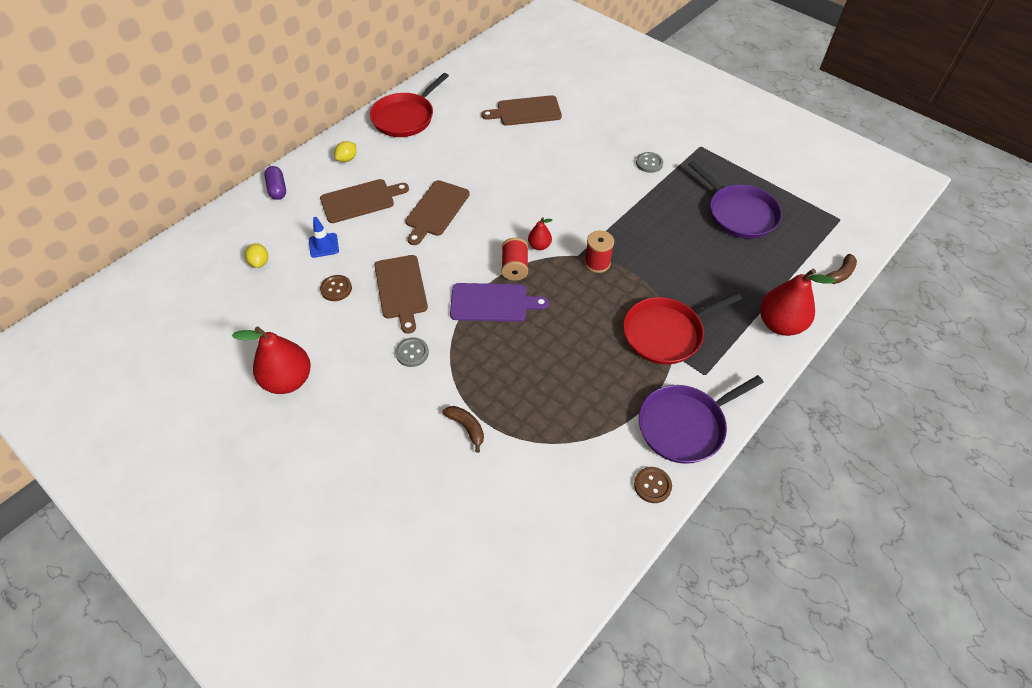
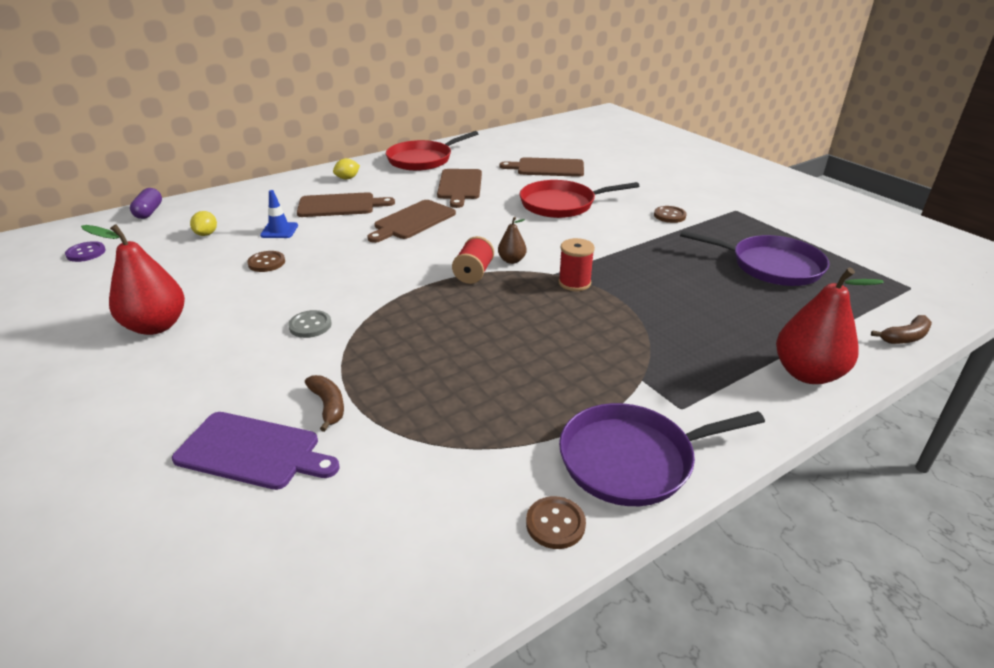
camera: 15 degrees right, 20 degrees down
purple capsule [264,166,286,200] -> purple capsule moved to [130,188,162,219]
brown cutting board [374,255,428,334] -> brown cutting board moved to [437,169,482,208]
purple cutting board [450,283,549,322] -> purple cutting board moved to [172,412,340,490]
red pear [528,217,552,250] -> brown pear [498,217,527,264]
red pan [623,293,742,365] -> red pan moved to [520,180,639,218]
grey button [636,152,663,173] -> brown button [654,206,687,223]
purple pan [688,161,782,239] -> purple pan turned 45 degrees counterclockwise [680,230,830,286]
none -> purple button [65,241,105,262]

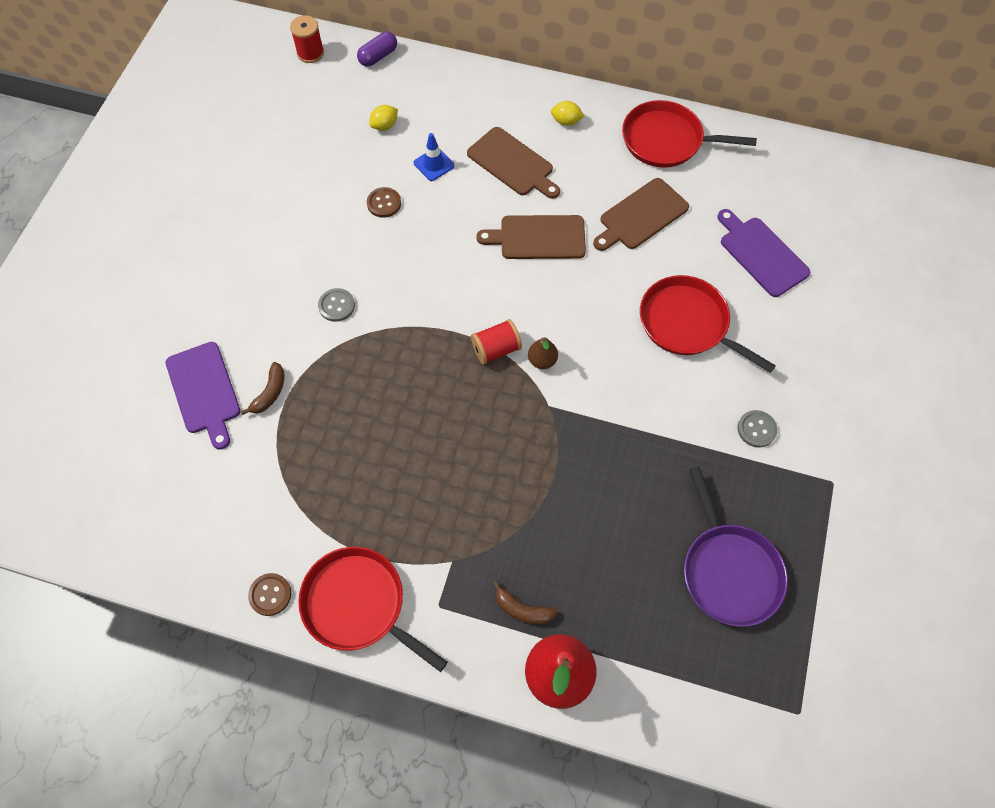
camera: 50 degrees right, 30 degrees up
purple button [65,241,105,262] -> none
red pear [81,224,185,335] -> none
brown cutting board [499,157,584,177] -> purple cutting board [717,209,810,297]
red spool [558,238,595,291] -> red spool moved to [290,15,324,63]
purple pan [559,403,765,506] -> red pan [298,547,448,672]
brown button [654,206,687,223] -> grey button [737,410,778,448]
brown banana [871,315,932,344] -> brown banana moved to [493,580,558,624]

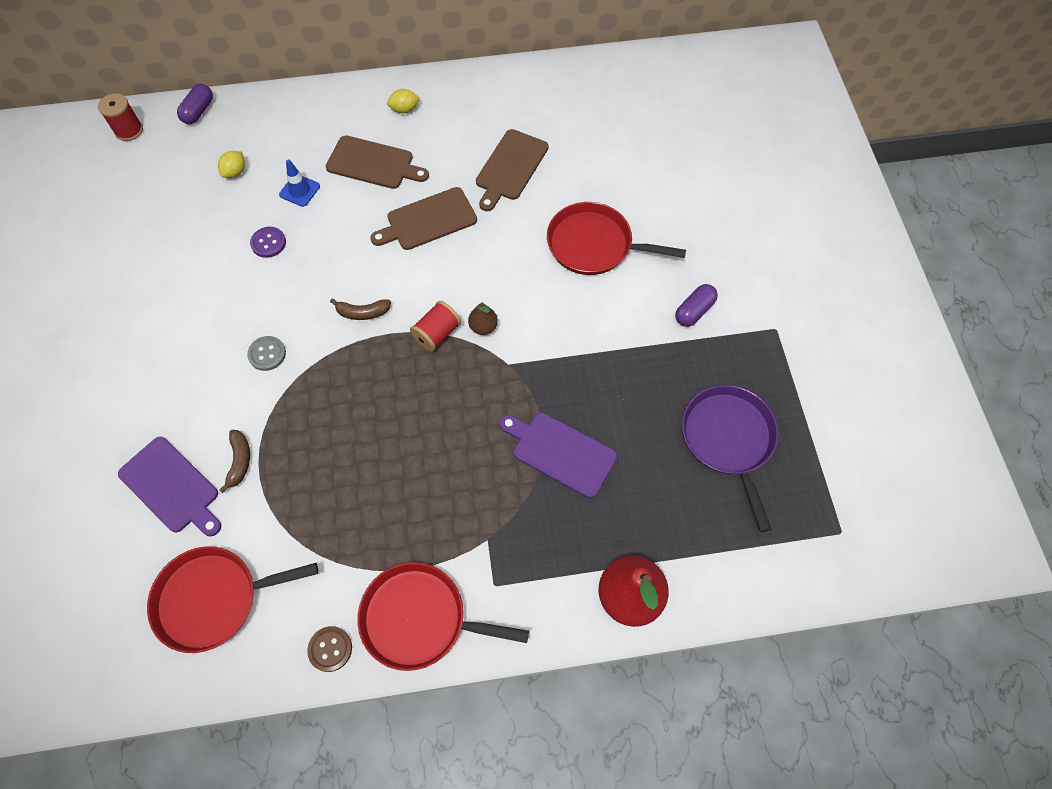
camera: 25 degrees left, 0 degrees up
brown button [367,187,401,218] -> purple button [250,227,286,258]
brown banana [493,580,558,624] -> brown banana moved to [330,298,391,320]
red pan [622,100,757,168] -> red pan moved to [147,546,318,653]
purple pan [684,466,788,627] -> purple pan turned 150 degrees counterclockwise [682,385,778,532]
purple cutting board [717,209,810,297] -> purple cutting board moved to [499,412,617,498]
grey button [737,410,778,448] -> purple capsule [675,284,718,327]

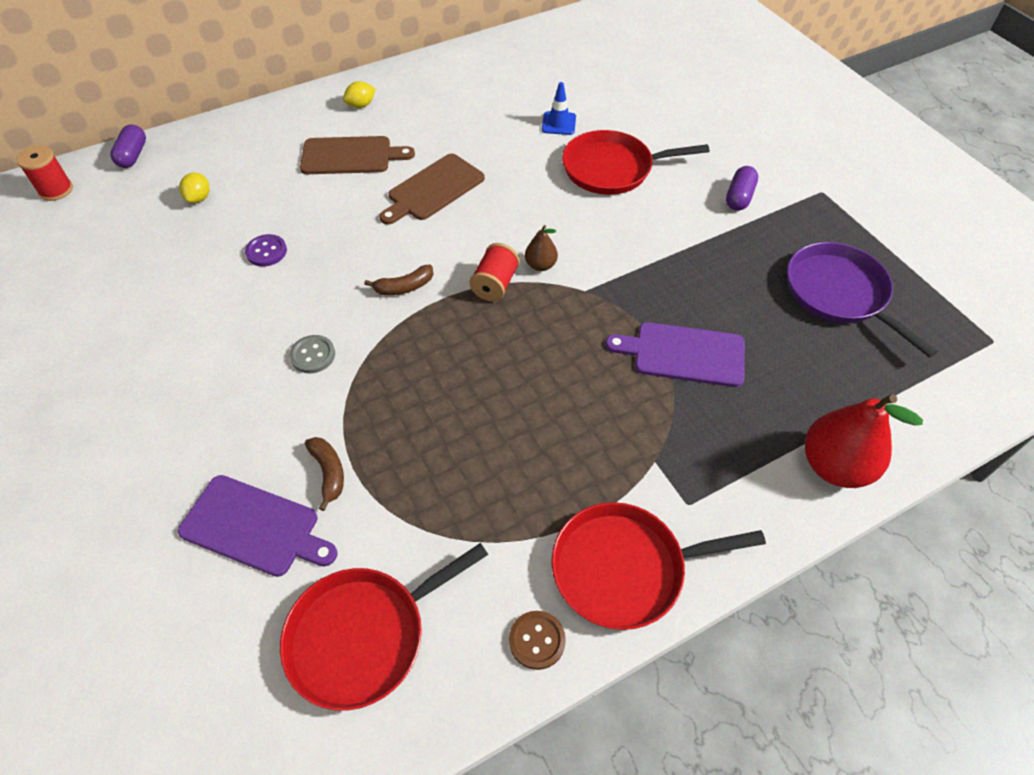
camera: 20 degrees left, 10 degrees down
blue traffic cone [279,159,320,207] -> blue traffic cone moved to [542,82,576,135]
brown cutting board [476,129,549,211] -> none

